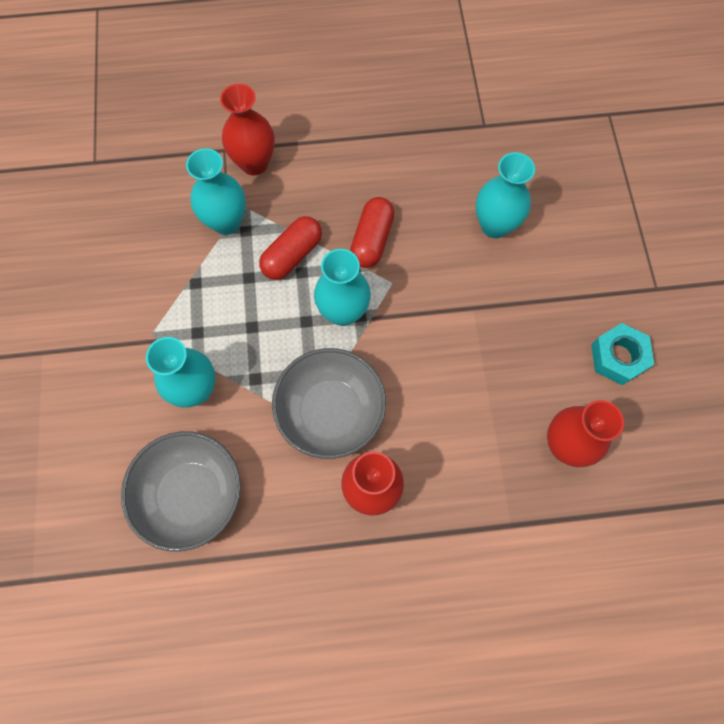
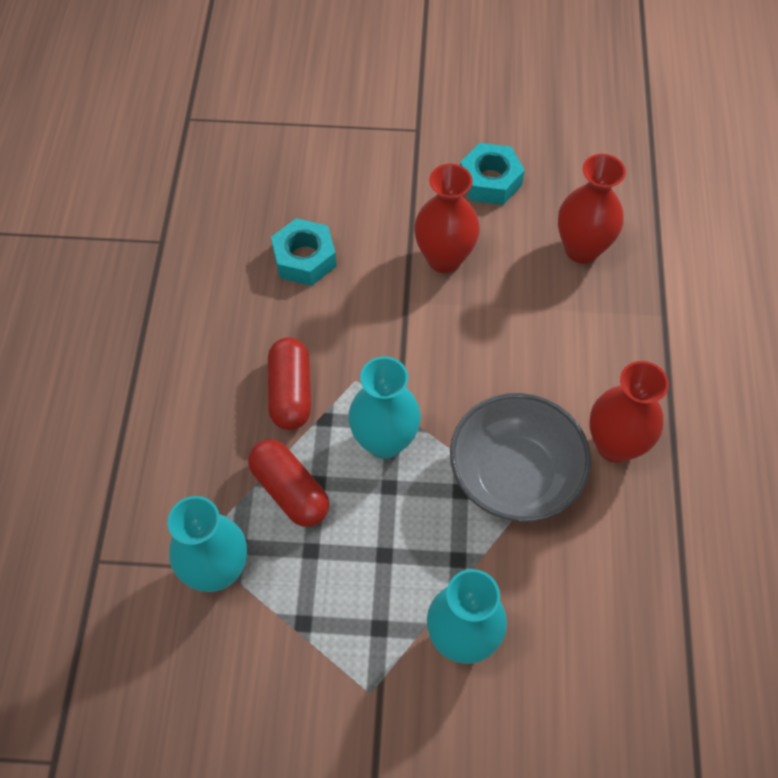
camera: 80 degrees left, 10 degrees down
grey bowl [121,431,241,552] -> none
red vase [220,84,275,175] -> red vase moved to [414,164,480,273]
red capsule [350,197,394,268] -> red capsule turned 60 degrees clockwise [268,337,311,430]
turquoise vase [476,152,535,238] -> turquoise nut [271,218,337,286]

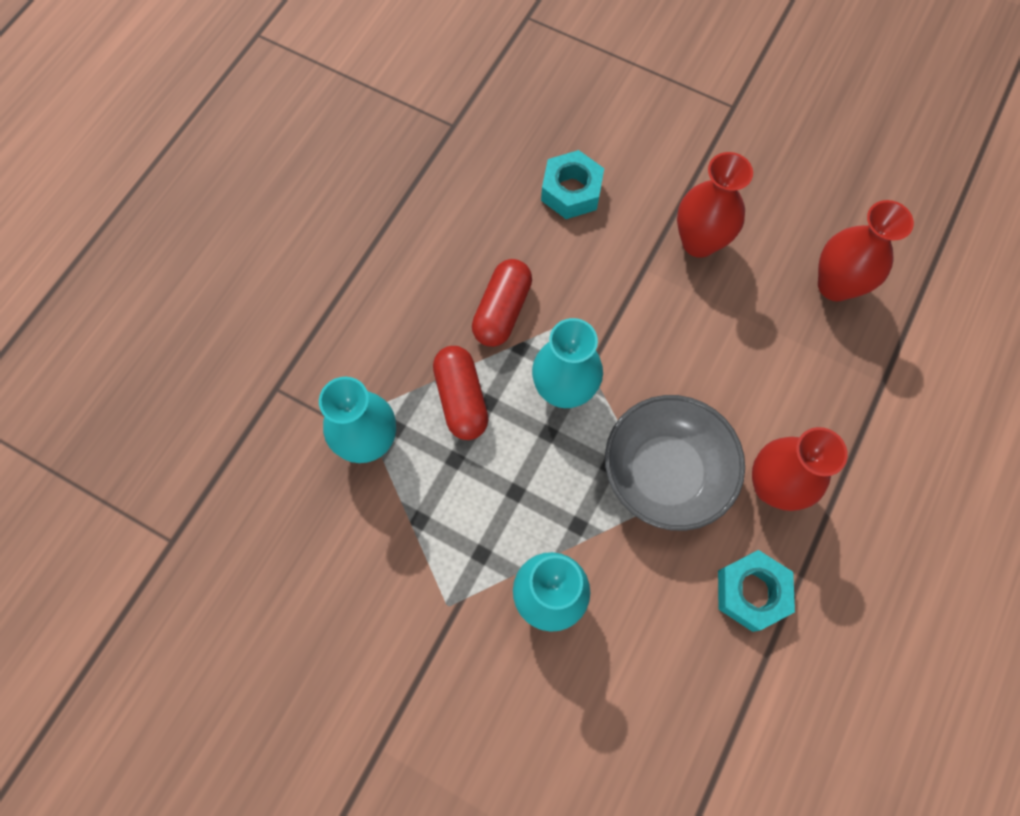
camera: 25 degrees right, 10 degrees up
turquoise nut [460,143,525,205] -> turquoise nut moved to [718,550,795,632]

